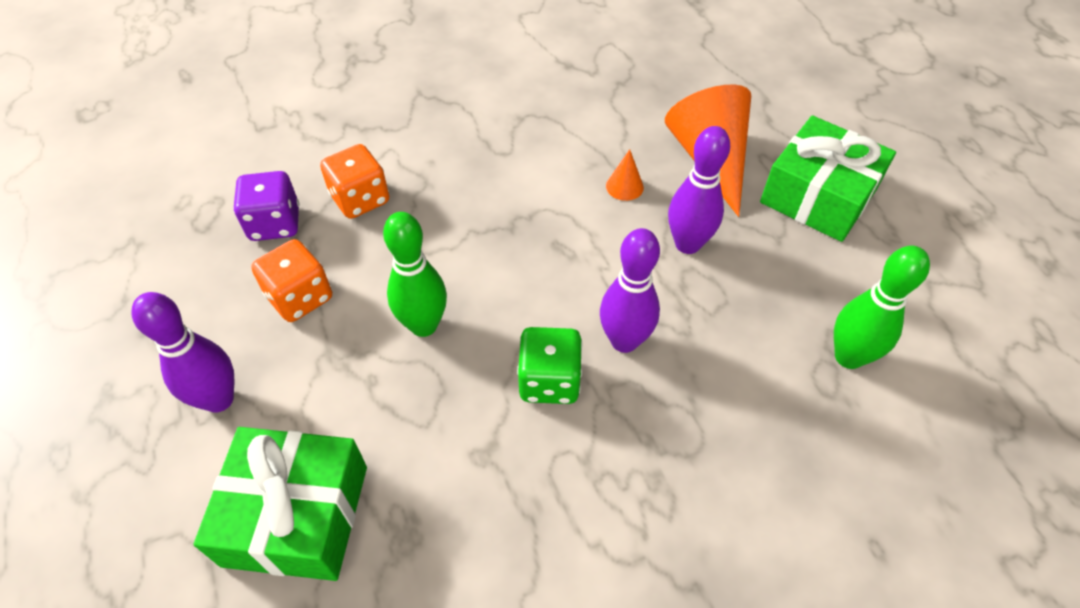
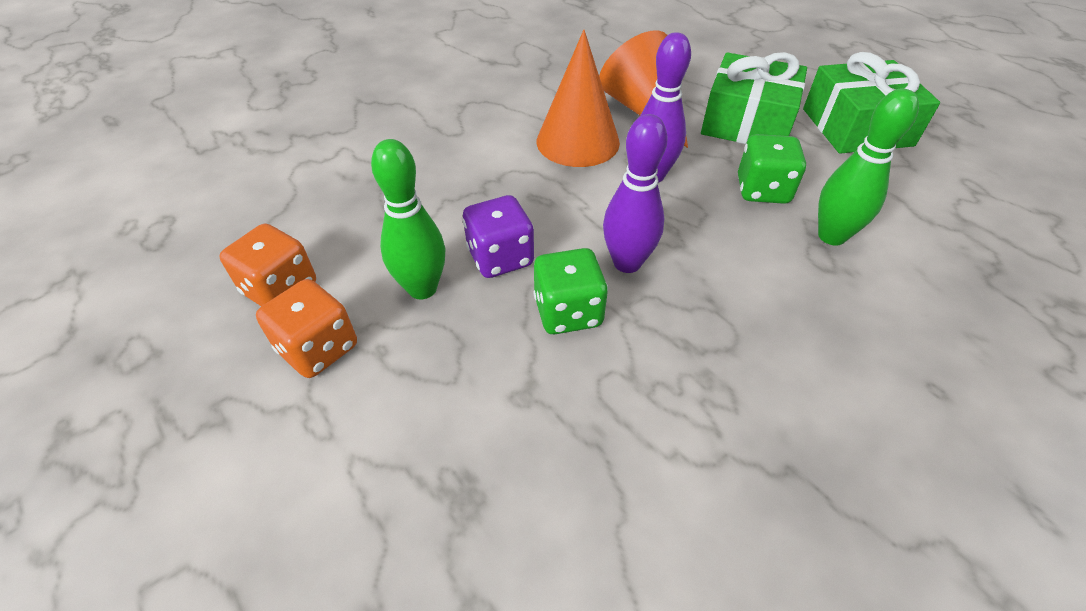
camera: 15 degrees left, 5 degrees down
purple bowling pin [131,292,234,413] -> none
green gift [194,427,367,581] -> green gift moved to [803,52,940,154]
purple dice [233,171,299,241] -> purple dice moved to [463,195,534,278]
orange dice [320,144,389,219] -> orange dice moved to [256,279,357,378]
orange cone [606,149,644,201] -> orange cone [537,30,620,167], size x2.34
none -> green dice [738,134,806,204]

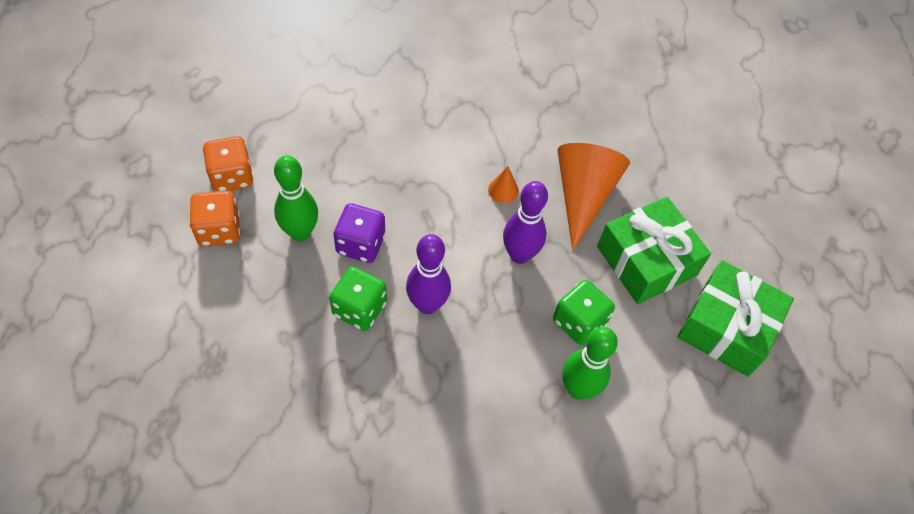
camera: 35 degrees right, 10 degrees up
orange cone [537,30,620,167] -> orange cone [488,166,519,203], size x0.43

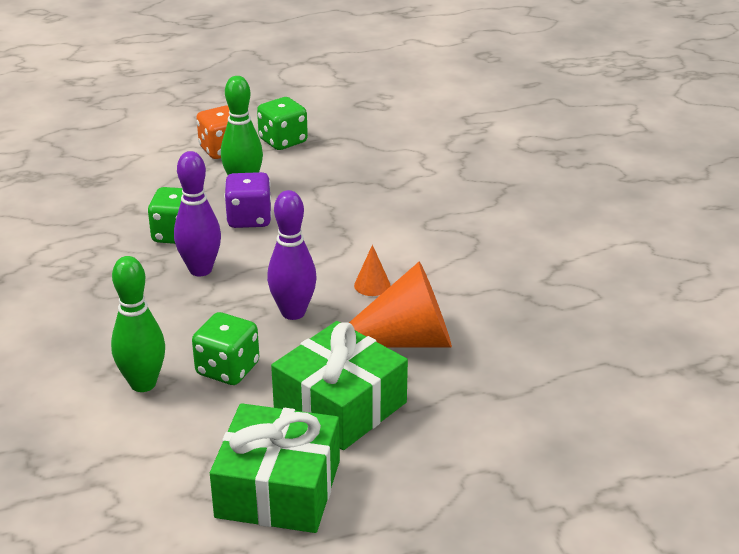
camera: 75 degrees right, 25 degrees down
orange dice [203,136,254,191] -> green dice [257,97,308,150]

